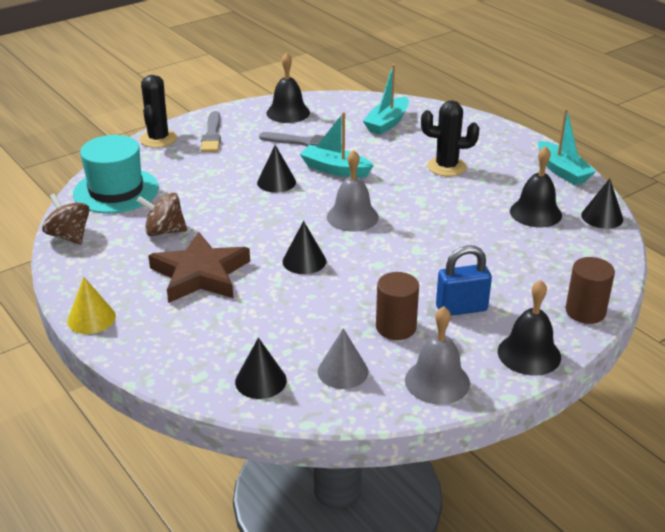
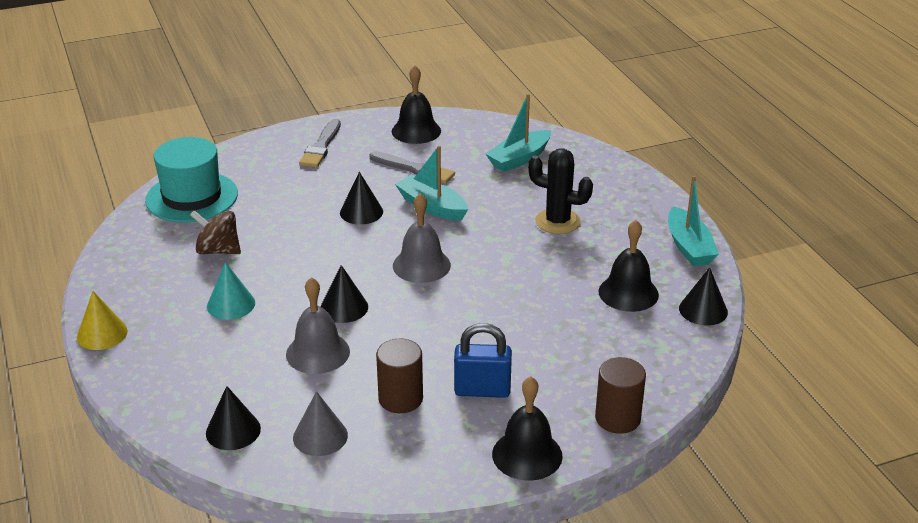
camera: 15 degrees right, 0 degrees up
brown spinning top [42,194,90,245] -> none
black cactus [140,75,177,148] -> none
brown star [148,232,250,303] -> turquoise cone [207,262,255,320]
grey bell [405,306,470,404] -> grey bell moved to [286,277,350,374]

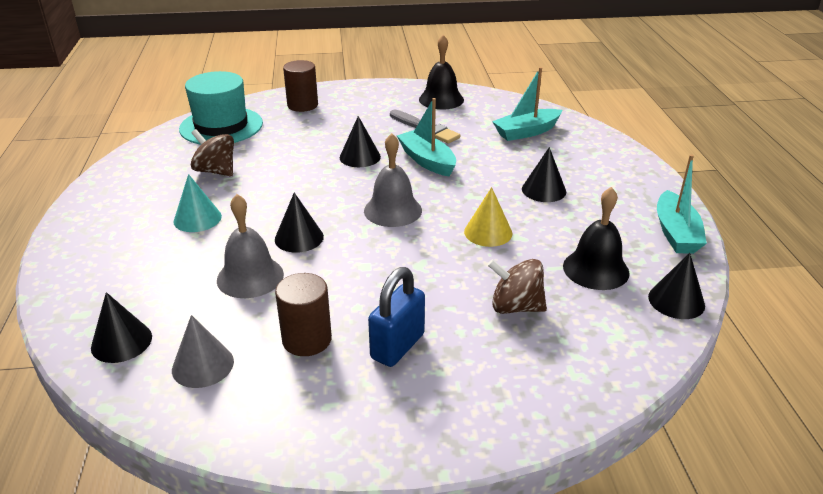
camera: 15 degrees right, 0 degrees up
yellow cone [77,291,128,350] -> yellow cone moved to [464,187,513,247]
grey brush [299,119,341,168] -> none
blue padlock [454,323,512,398] -> blue padlock turned 75 degrees counterclockwise [368,267,425,367]
black bell [492,376,563,481] -> none
black cactus [528,149,593,234] -> black cone [522,147,566,202]
brown cylinder [595,357,646,434] -> brown cylinder moved to [283,60,318,112]
none -> brown spinning top [488,259,547,314]

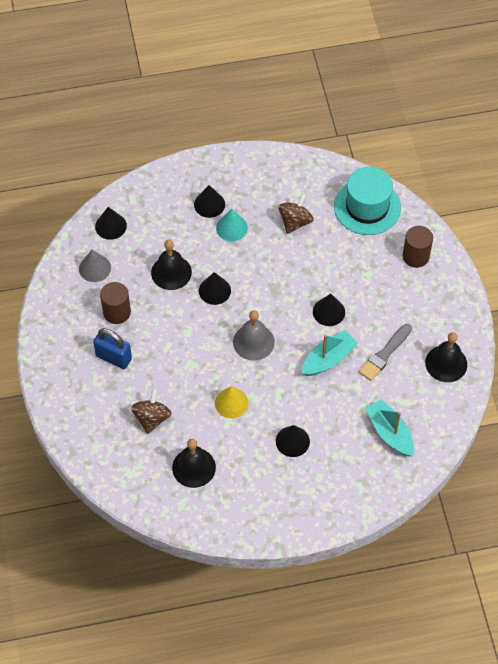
camera: 85 degrees right, 25 degrees up
grey bell [217,194,284,298] -> black bell [151,239,192,290]
black cone [648,253,705,319] -> black cone moved to [194,185,225,218]
turquoise boat [657,154,707,254] -> none

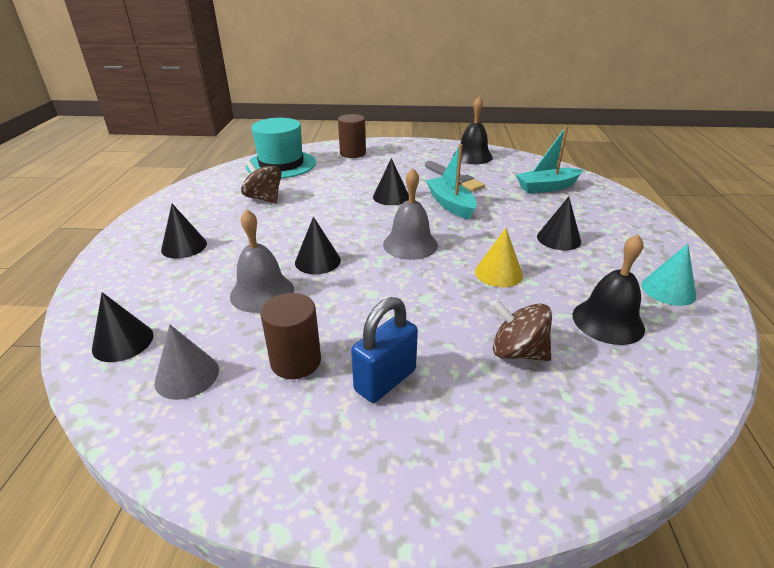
camera: 75 degrees left, 25 degrees down
black bell [151,239,192,290] -> grey bell [230,209,294,313]
turquoise cone [216,208,248,241] -> turquoise cone moved to [642,243,696,306]

